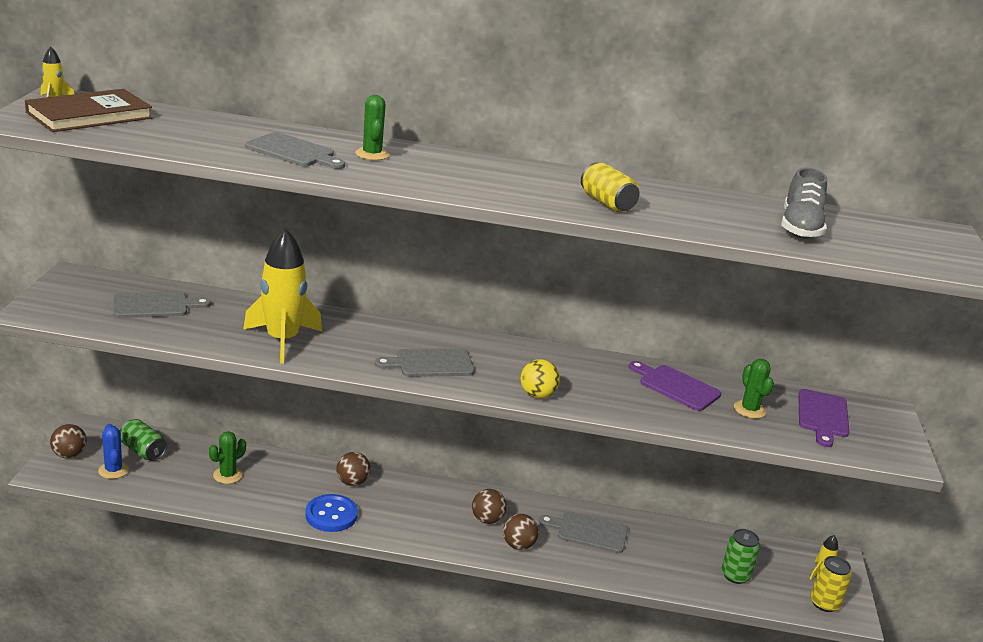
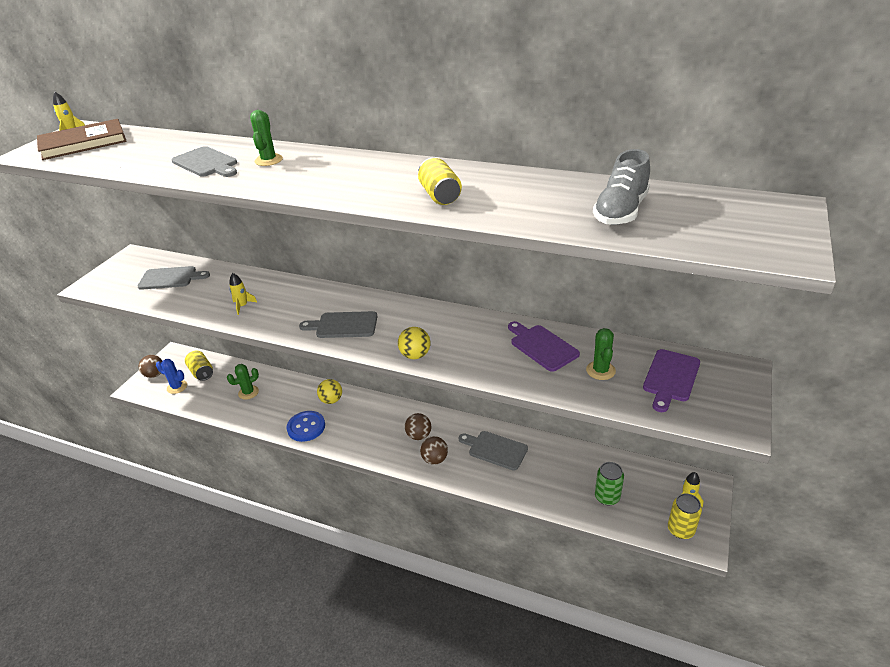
camera: 20 degrees right, 10 degrees up
blue cactus [98,424,129,479] -> blue cactus turned 60 degrees counterclockwise [156,359,187,394]
green can [120,419,167,461] -> yellow can [185,351,213,381]
yellow rocket [243,228,322,364] -> yellow rocket [229,273,257,315], size x0.43
brown ball [336,452,370,486] -> yellow ball [317,379,342,404]

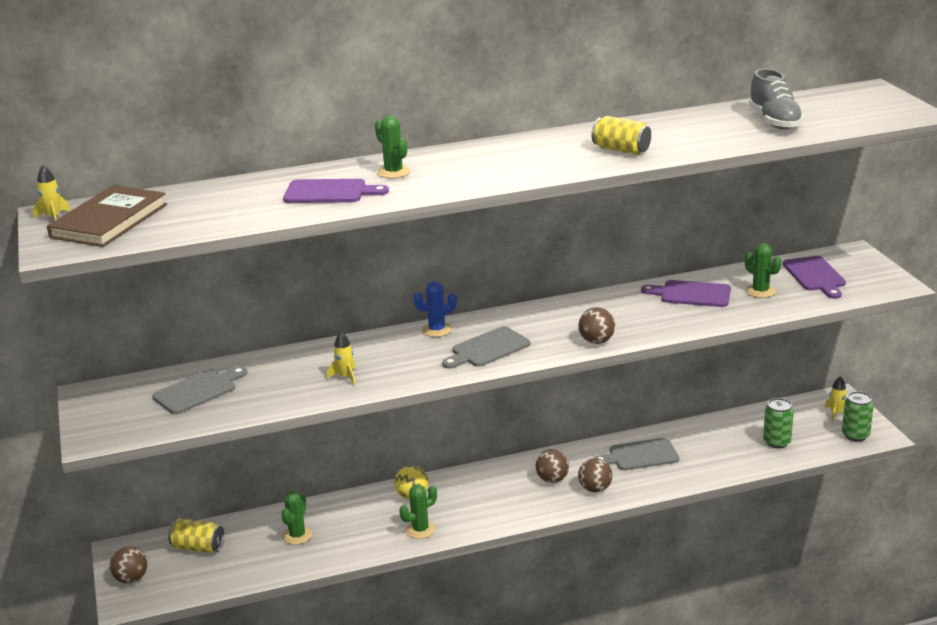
camera: 40 degrees left, 10 degrees down
blue cactus [156,359,187,394] -> blue cactus moved to [413,281,457,337]
grey cutting board [172,146,237,177] -> purple cutting board [283,179,389,203]
blue button [287,411,325,442] -> green cactus [400,485,437,539]
yellow ball [398,327,431,359] -> brown ball [578,307,615,344]
yellow can [668,493,702,539] -> green can [842,391,874,442]

